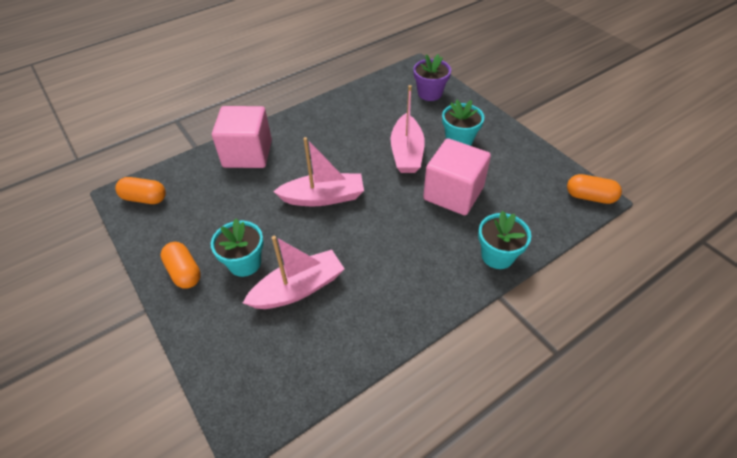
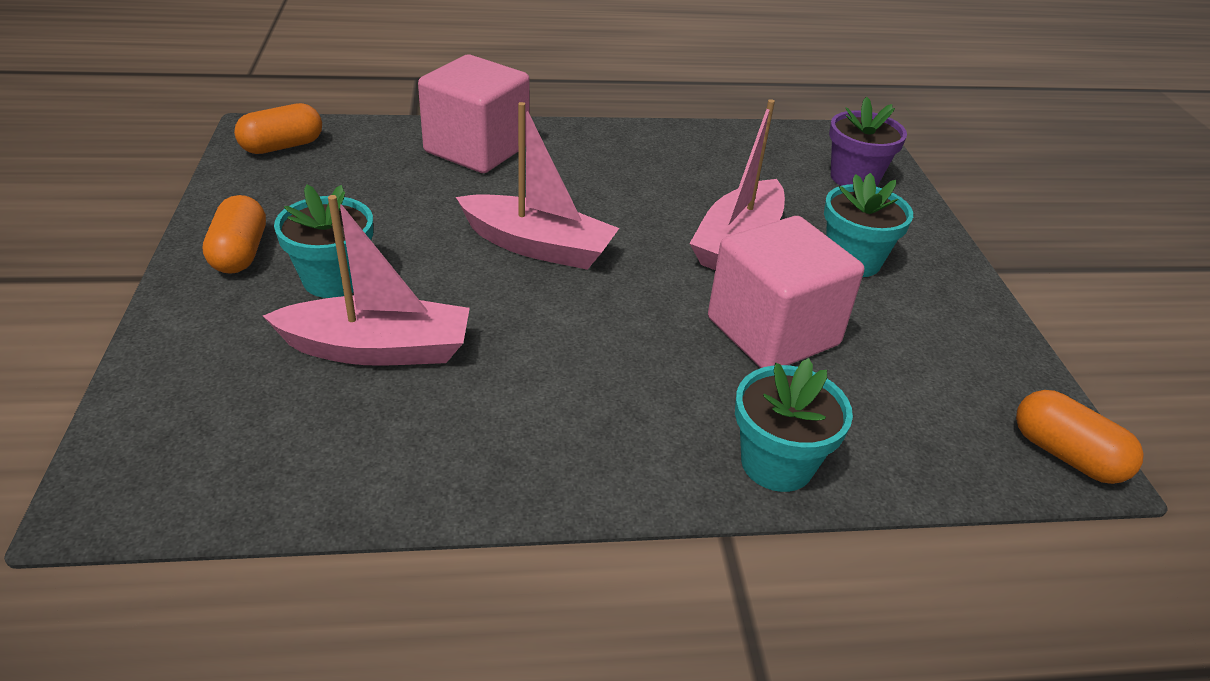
camera: 25 degrees right, 10 degrees down
orange capsule [115,177,166,204] -> orange capsule turned 75 degrees counterclockwise [234,103,322,154]

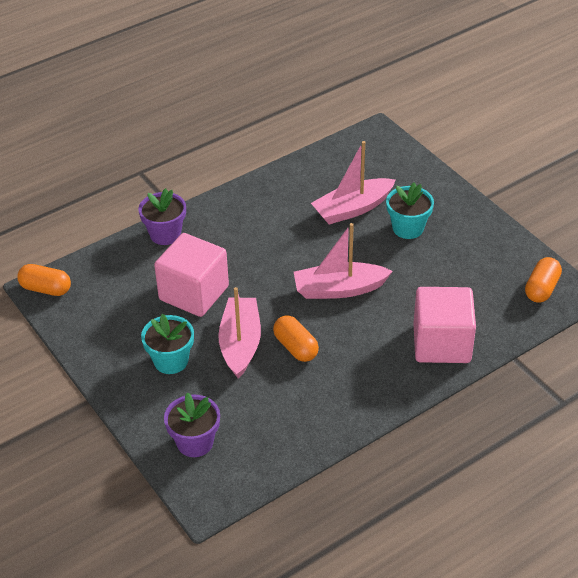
camera: 155 degrees right, 5 degrees up
orange capsule [202,195,266,274] -> orange capsule moved to [273,315,319,362]
turquoise flower pot [735,358,853,492] -> purple flower pot [138,188,186,245]

